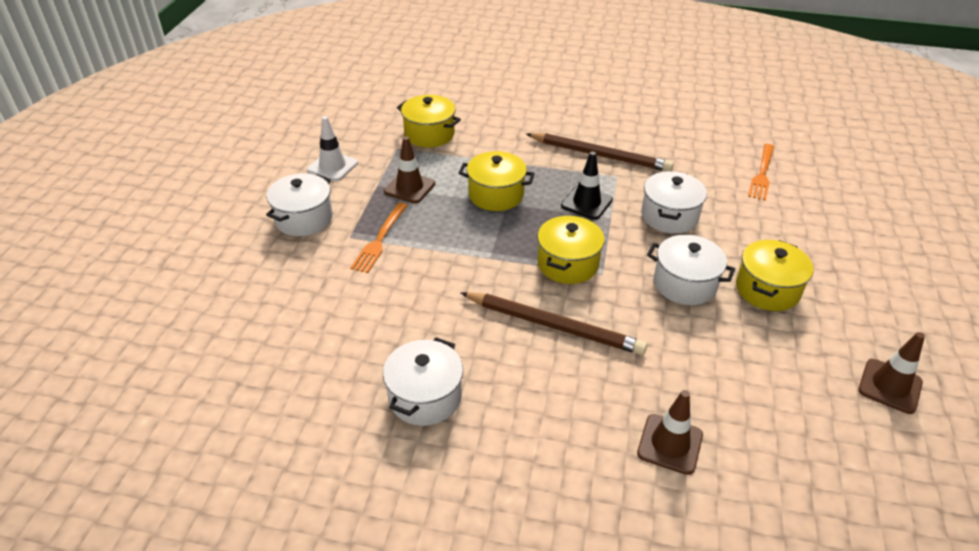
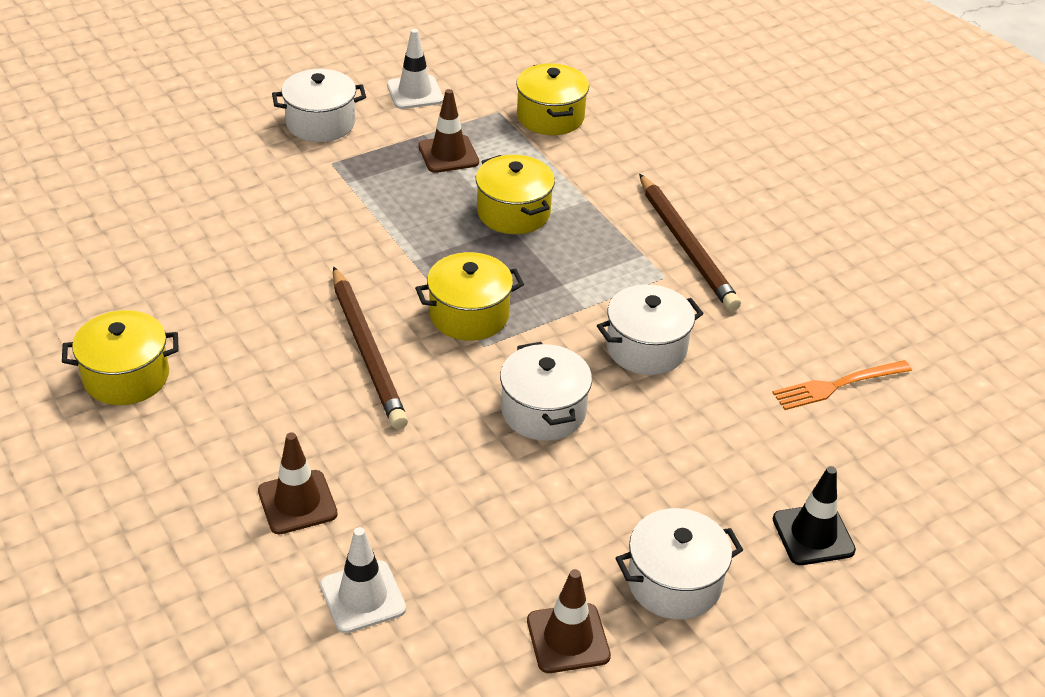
camera: 45 degrees right, 0 degrees up
orange fork [350,202,408,273] -> none
white pot [383,337,463,426] -> white pot moved to [616,508,743,620]
black traffic cone [561,151,613,220] -> black traffic cone moved to [773,466,856,565]
yellow pot [736,240,813,311] -> yellow pot moved to [62,310,179,405]
none -> white traffic cone [320,527,406,633]

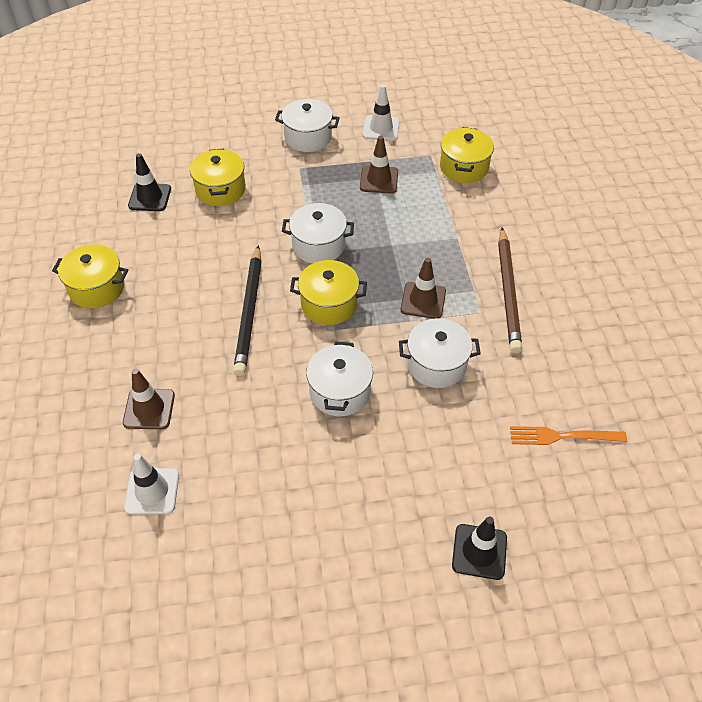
camera: 25 degrees right, 10 degrees up
brown pencil [333,267,408,429] -> black pencil [233,245,262,376]
yellow pot [476,155,555,234] -> yellow pot moved to [190,149,246,206]
brown traffic cone [527,569,611,673] -> brown traffic cone moved to [401,258,446,319]
white pot [616,508,743,620] -> white pot moved to [282,203,354,263]
none -> black traffic cone [128,153,171,211]

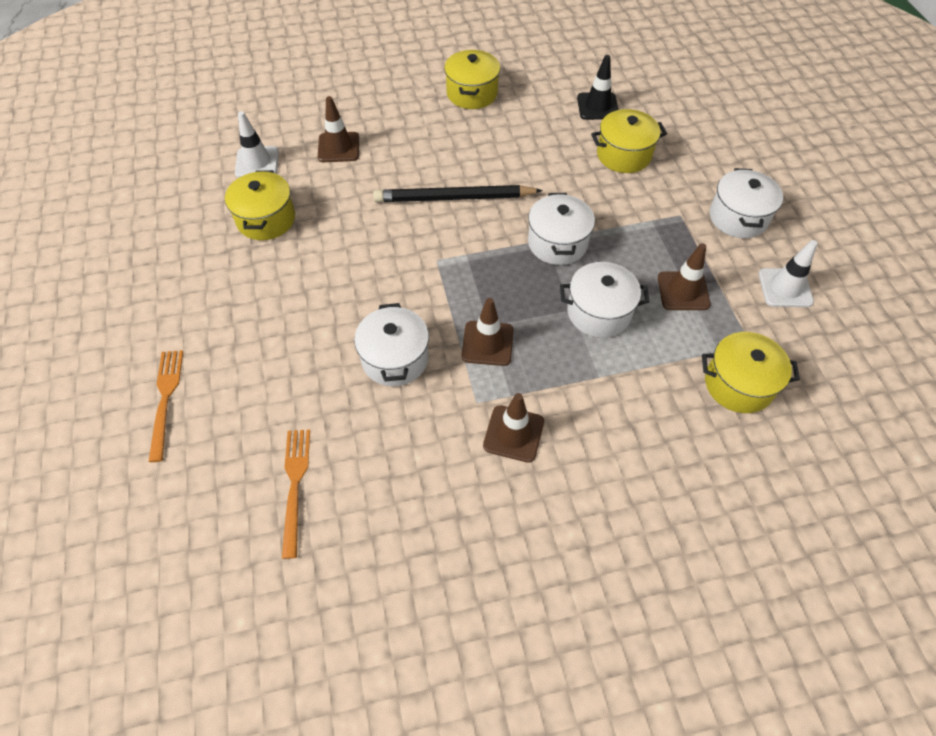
camera: 85 degrees right, 5 degrees up
yellow pot [290,260,367,325] -> yellow pot moved to [225,170,295,240]
white pot [306,341,373,416] -> white pot moved to [560,262,649,338]
black traffic cone [452,517,507,580] -> orange fork [149,350,183,462]
brown pencil [498,228,522,353] -> brown traffic cone [483,393,544,463]

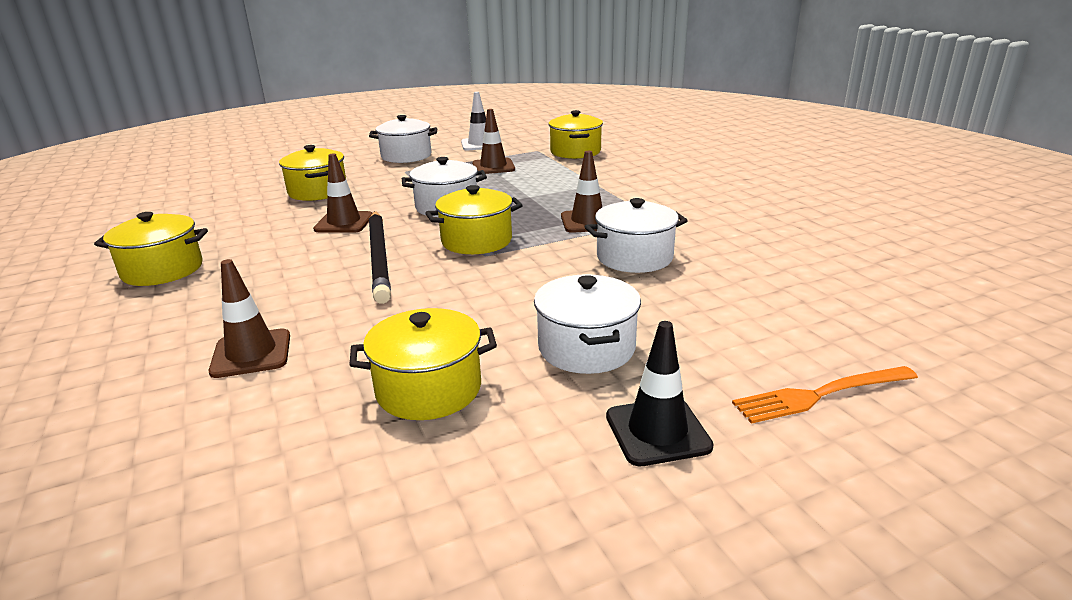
camera: 100 degrees left, 30 degrees down
white traffic cone [235,111,279,178] -> none
orange fork [282,429,310,559] -> none
brown traffic cone [483,393,544,463] -> brown traffic cone moved to [313,154,372,233]
white pot [560,262,649,338] -> white pot moved to [534,274,641,374]
black traffic cone [577,55,619,120] -> black traffic cone moved to [606,321,714,466]
none -> yellow pot [425,185,523,254]

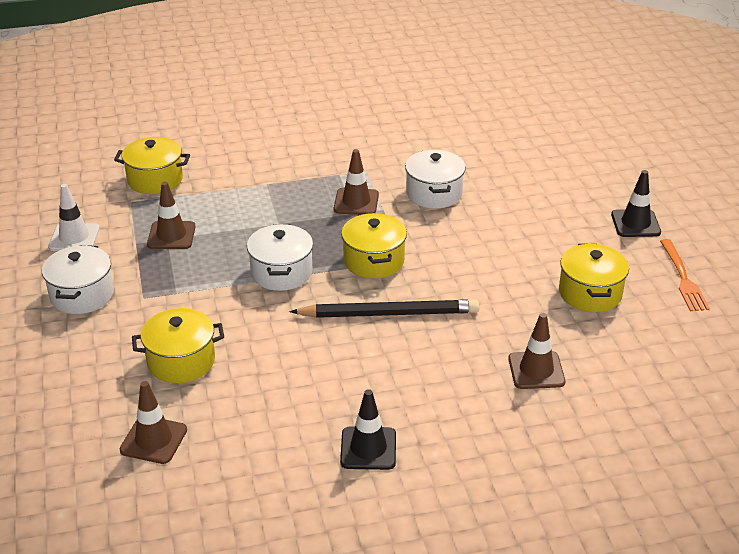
camera: 80 degrees left, 10 degrees up
yellow pot [94,212,208,286] -> black traffic cone [340,389,396,470]
brown traffic cone [313,154,372,233] -> brown traffic cone moved to [120,381,187,464]
white pot [534,274,641,374] -> none
orange fork [732,366,918,424] -> orange fork moved to [660,239,710,311]

